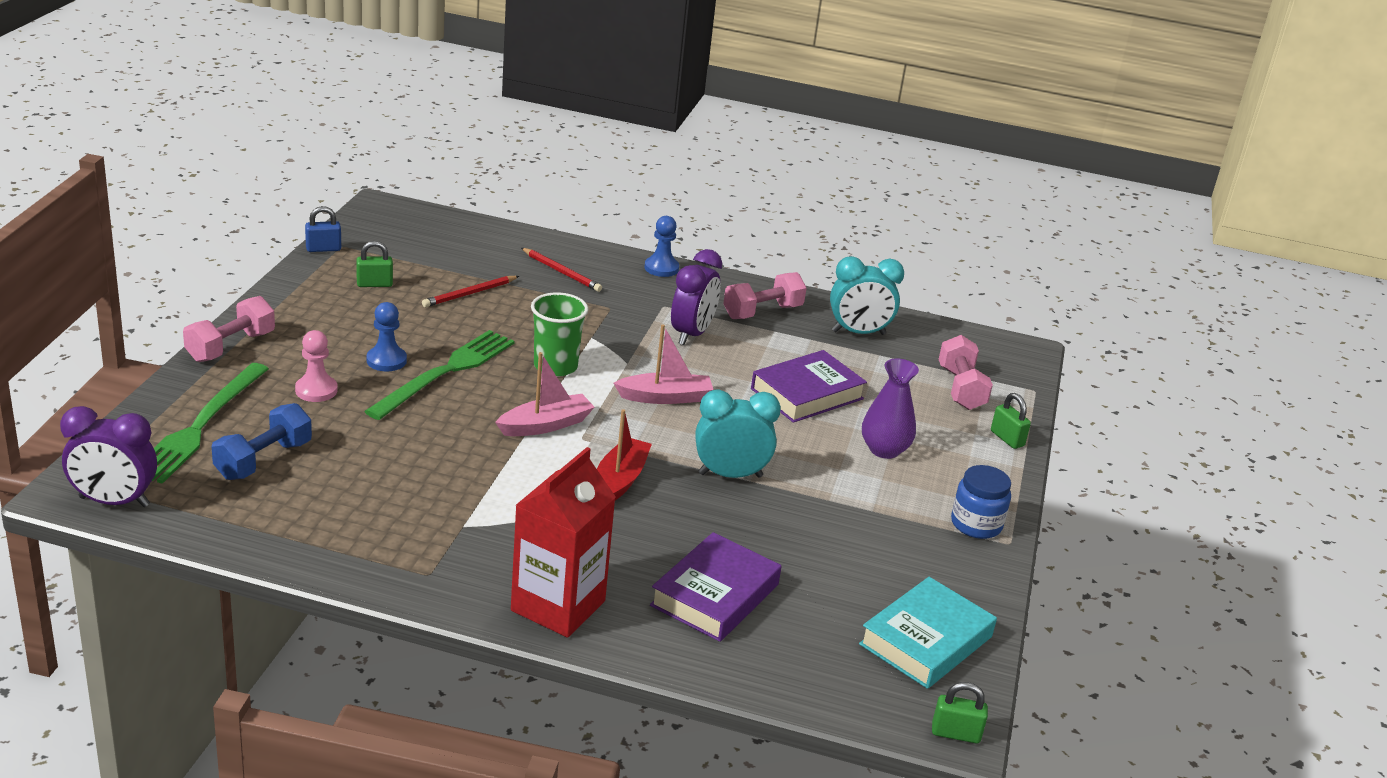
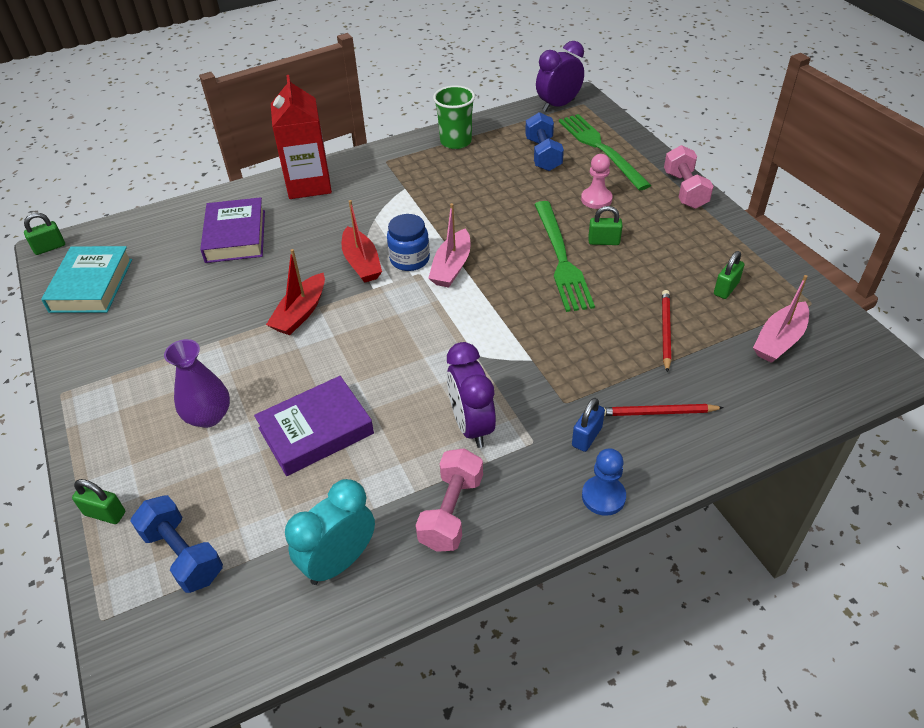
camera: 145 degrees right, 15 degrees up
blue padlock [305,206,341,252] -> blue padlock moved to [572,398,605,452]
blue pawn [366,302,407,371] -> green padlock [588,206,623,245]
green cup [531,292,588,377] -> green cup moved to [433,85,475,149]
pink boat [614,324,713,404] -> pink boat moved to [753,275,809,363]
turquoise clock [695,389,781,478] -> red boat [266,249,325,335]
purple book [751,350,867,423] -> purple book turned 45 degrees clockwise [254,376,374,476]
pink dumbbell [939,335,993,410] -> blue dumbbell [130,495,223,593]
blue jar [951,465,1011,539] -> blue jar moved to [387,214,430,271]

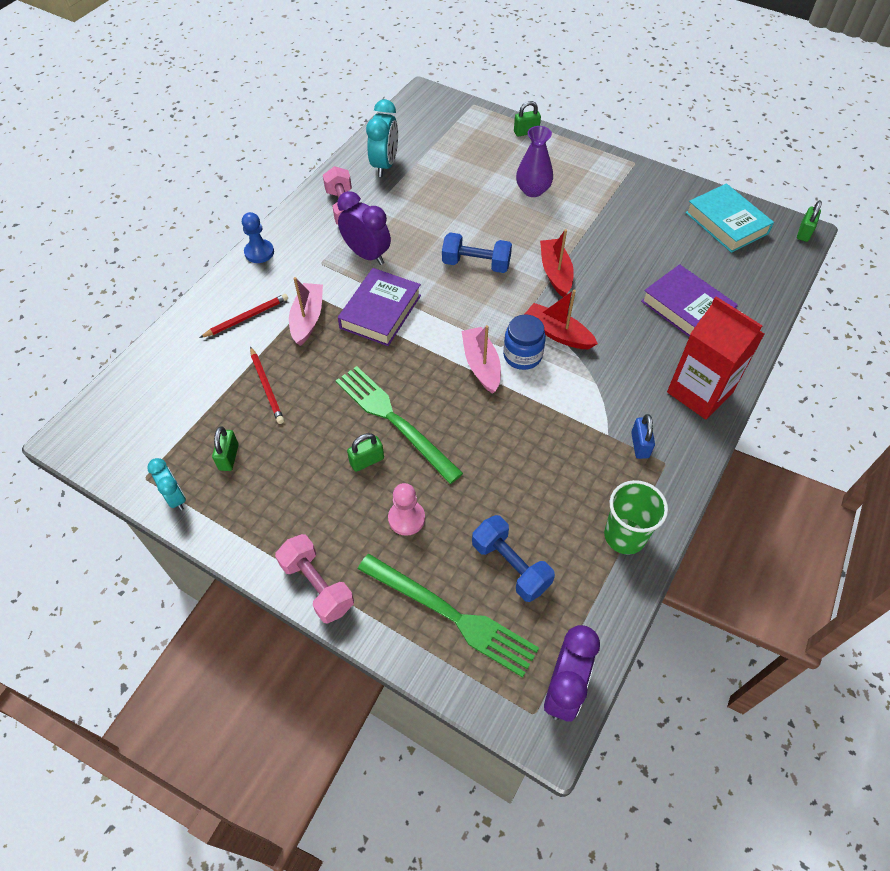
camera: 145 degrees right, 10 degrees up
blue dumbbell [130,495,223,593] -> blue dumbbell moved to [442,232,512,273]
purple book [254,376,374,476] -> purple book moved to [338,268,421,346]
blue padlock [572,398,605,452] -> blue padlock moved to [631,414,655,459]
pink boat [753,275,809,363] -> pink boat moved to [289,277,323,346]
none -> turquoise clock [147,458,186,510]

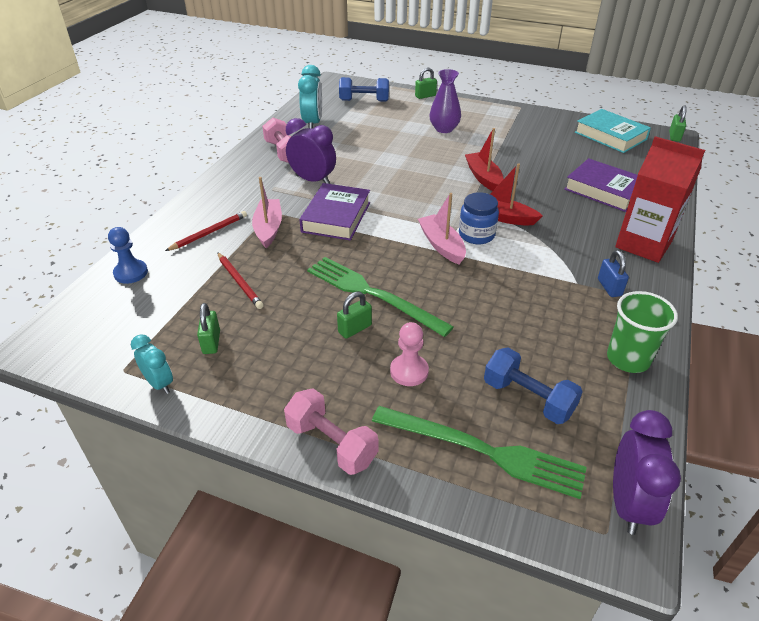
camera: 10 degrees left, 15 degrees down
blue pawn [242,212,274,263] -> blue pawn moved to [108,227,148,284]
blue dumbbell [442,232,512,273] -> blue dumbbell moved to [339,77,389,101]

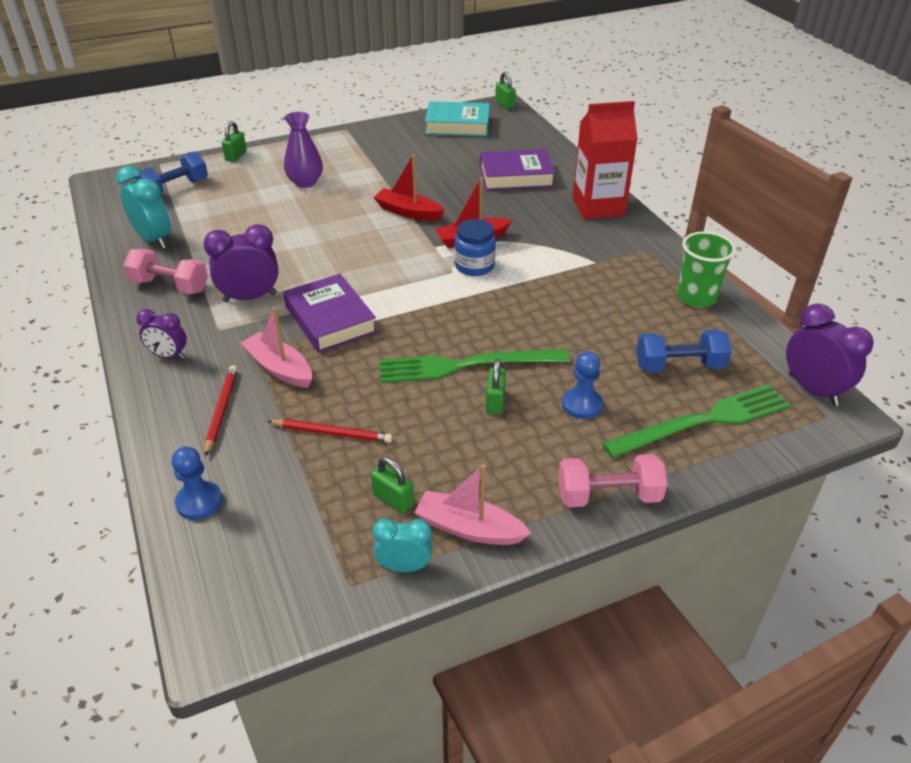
camera: 45 degrees left, 0 degrees up
pink pawn [390,322,429,386] -> blue pawn [562,351,603,419]
pink boat [418,193,466,264] -> pink boat moved to [415,464,531,545]
blue padlock [598,250,629,297] -> none
none -> purple clock [136,309,187,359]

